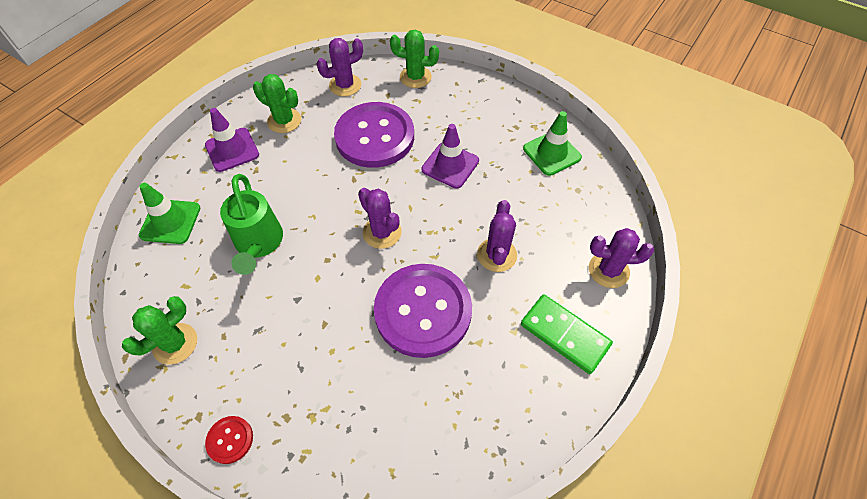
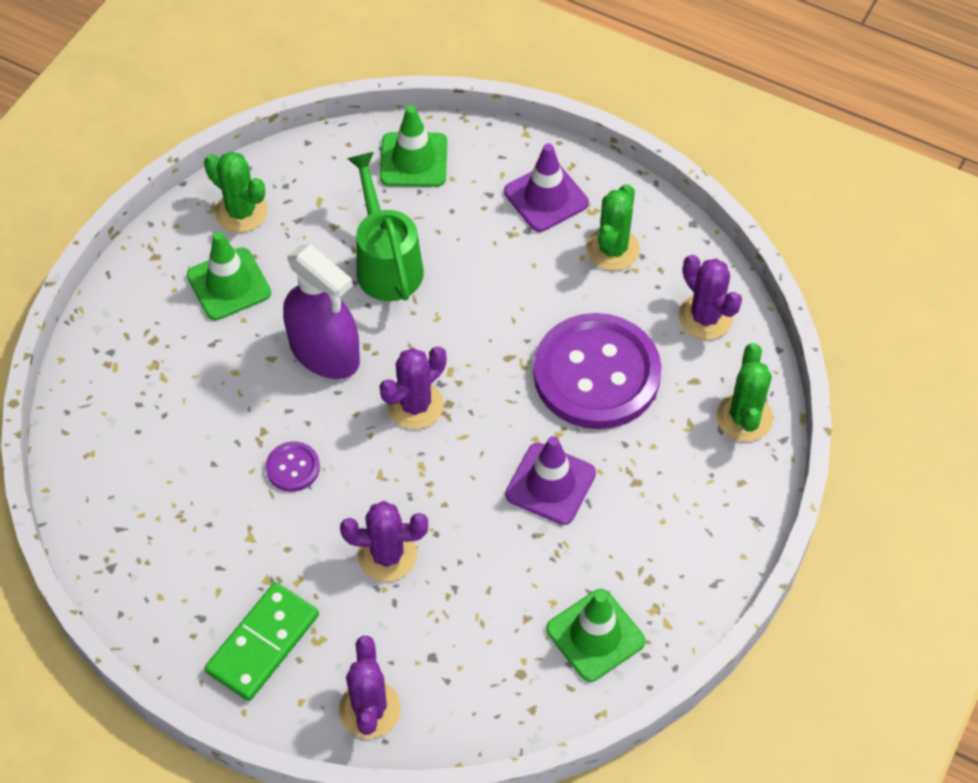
camera: 85 degrees right, 0 degrees up
red button [205,416,253,464] -> none
green watering can [220,174,283,275] -> green watering can turned 90 degrees clockwise [347,152,424,301]
purple button [374,264,472,358] -> purple button [266,441,320,492], size x0.41
none -> green traffic cone [187,232,271,320]
none -> purple spray bottle [283,244,360,379]

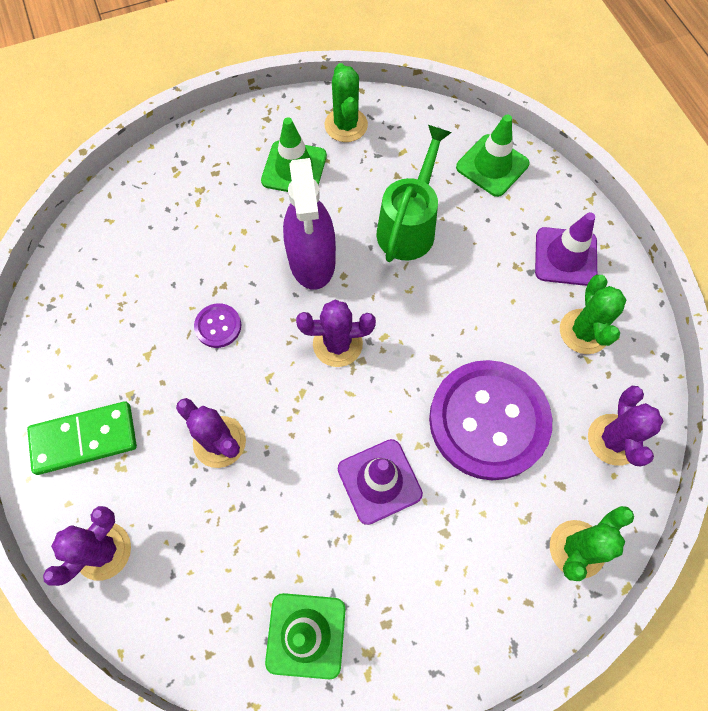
camera: 40 degrees right, 10 degrees up
green cactus [586,184,640,271] -> green cactus turned 60 degrees counterclockwise [560,275,626,354]

